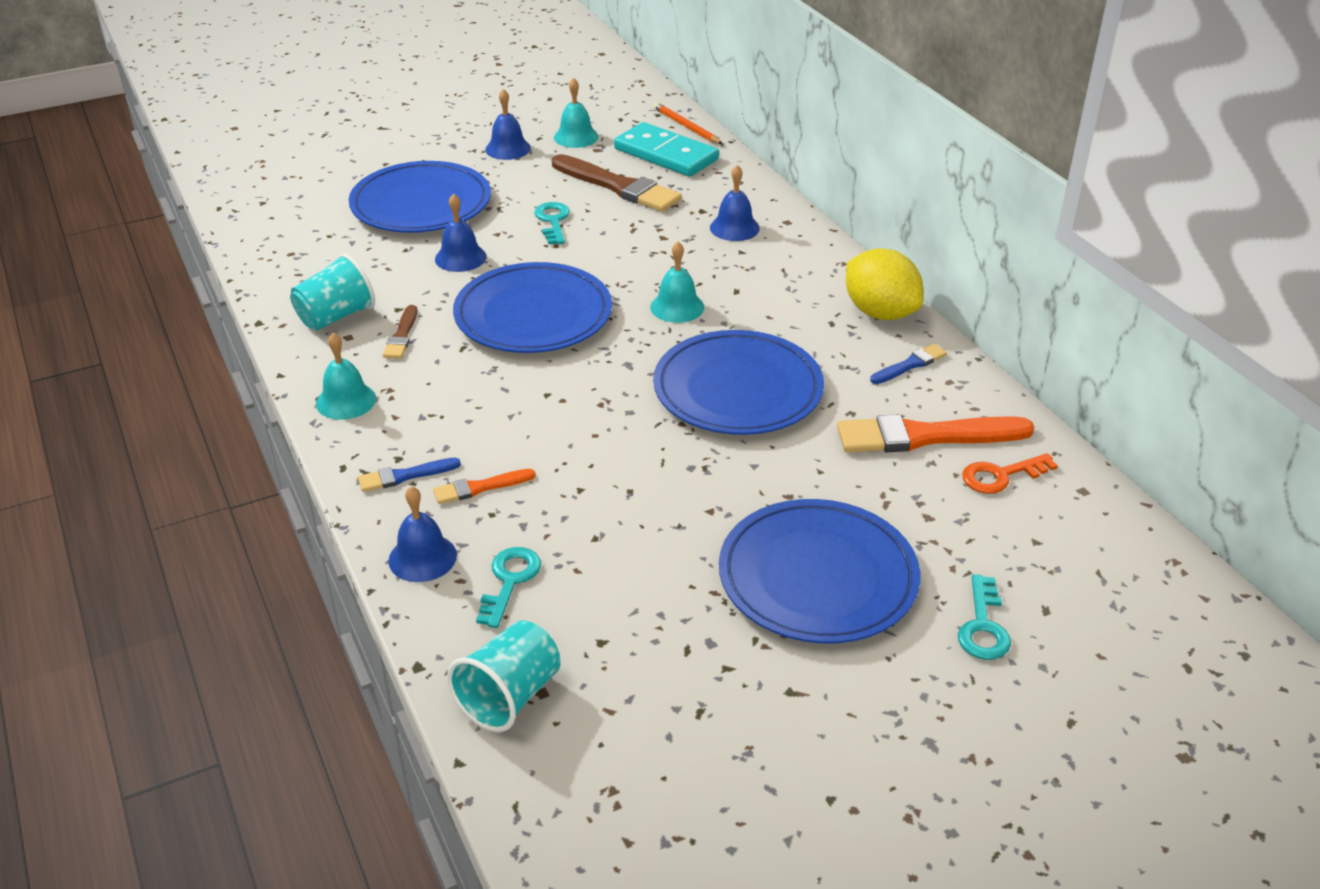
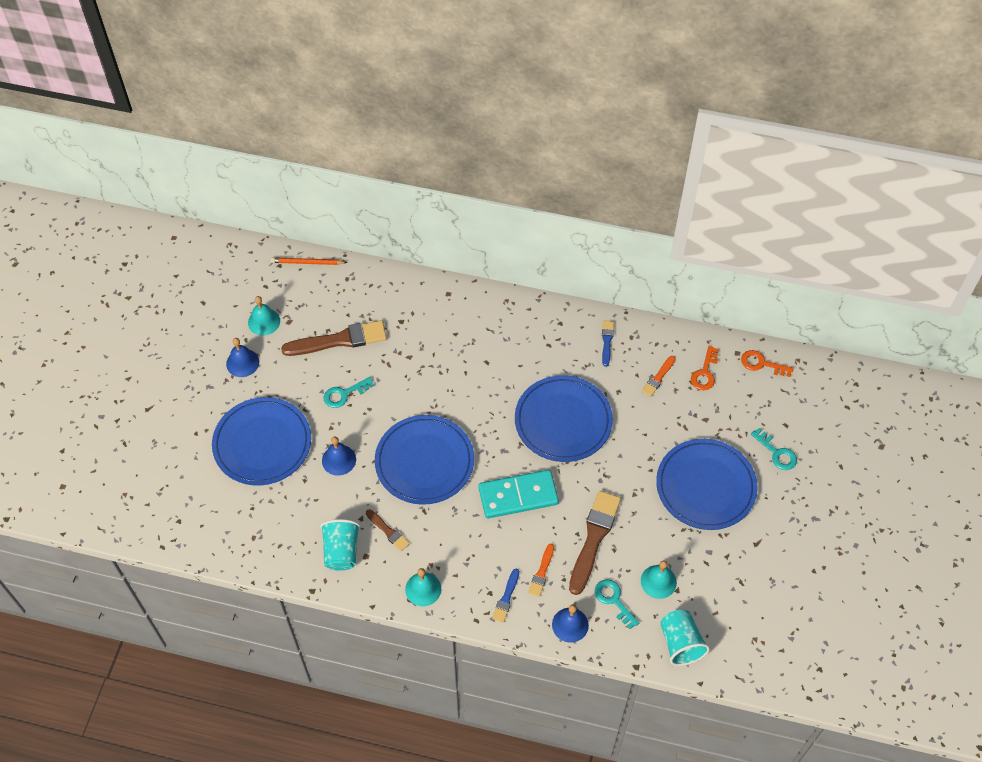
camera: 50 degrees left, 20 degrees up
turquoise key [534,202,570,244] -> turquoise key turned 60 degrees counterclockwise [324,377,374,408]
turquoise domino [614,122,719,177] -> turquoise domino moved to [478,470,559,518]
turquoise bell [650,242,704,323] -> turquoise bell moved to [641,560,677,599]
blue bell [710,165,760,241] -> none
orange brush [837,414,1035,453] -> orange brush [642,356,676,397], size x0.50
yellow lemon [846,248,924,320] -> none
none -> brown brush [569,491,621,595]
none -> orange key [741,350,794,377]

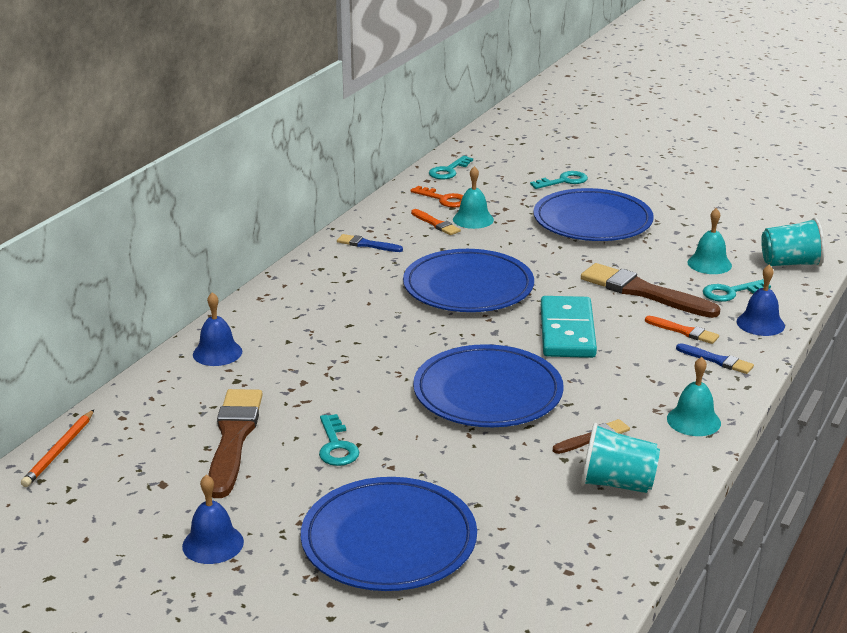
camera: 75 degrees left, 30 degrees down
turquoise bell [248,296,280,336] -> turquoise bell moved to [453,166,494,229]
blue bell [322,437,356,476] -> blue bell moved to [193,292,242,366]
orange key [741,350,794,377] -> turquoise key [429,156,473,179]

